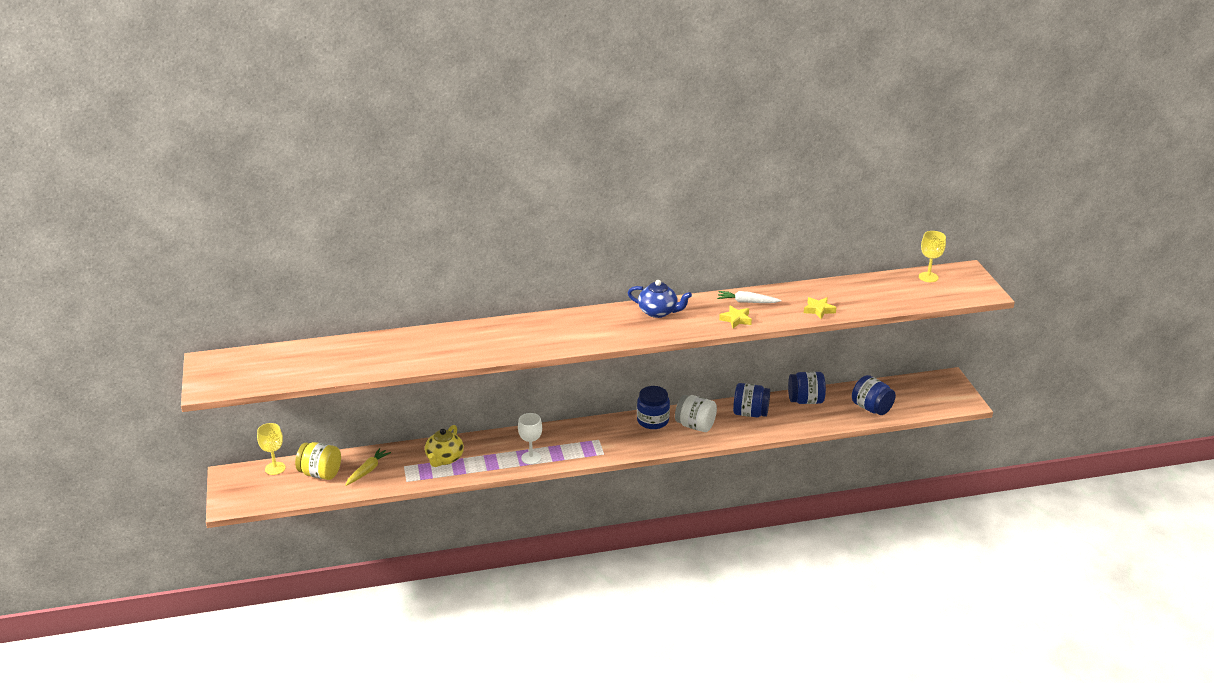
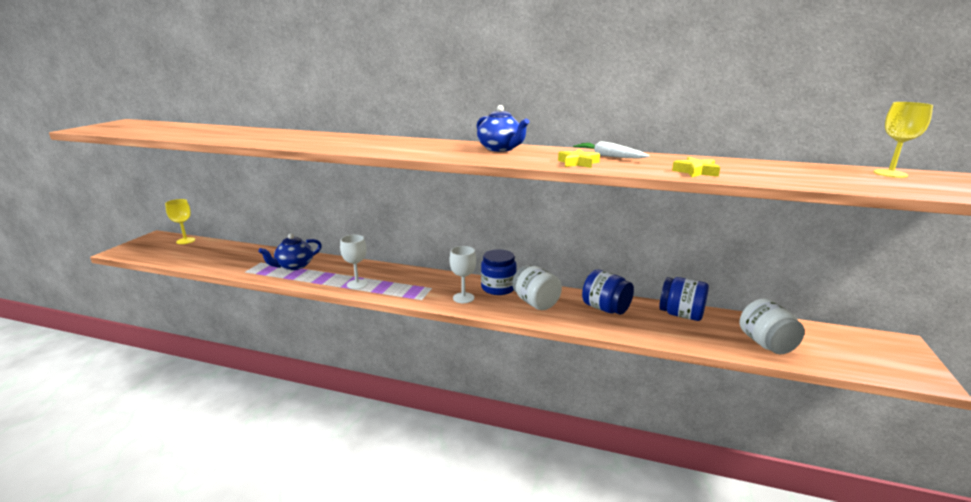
camera: 30 degrees right, 10 degrees down
yellow jar [295,442,341,480] -> none
yellow carrot [345,448,391,486] -> none
yellow teapot [425,425,464,467] -> blue teapot [258,234,322,270]
blue jar [852,375,896,415] -> white jar [740,298,805,354]
none -> white goblet [449,246,476,303]

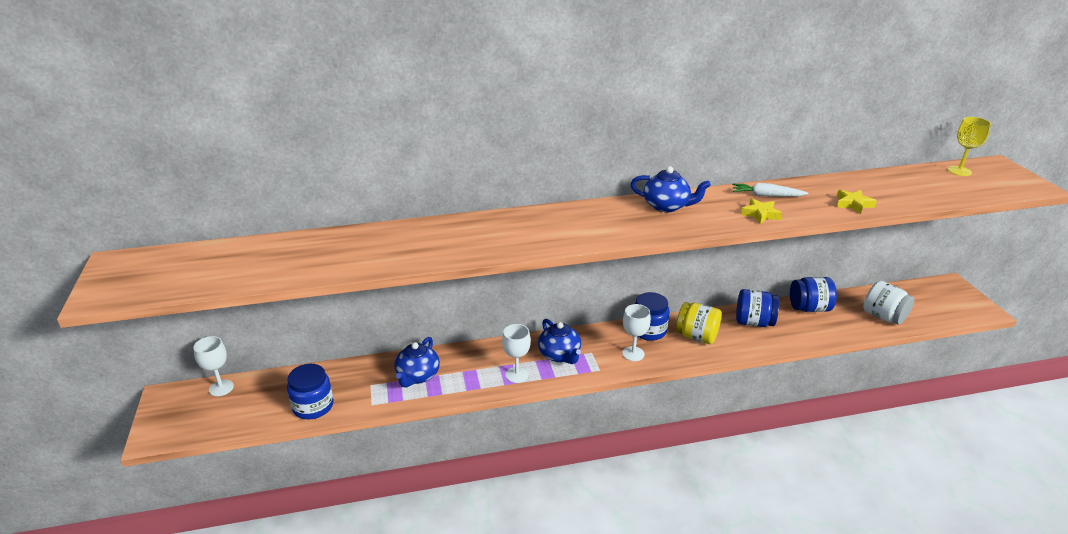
camera: 30 degrees left, 10 degrees up
yellow goblet [165,199,195,244] -> white goblet [193,336,234,396]
white jar [512,265,562,310] -> yellow jar [676,302,722,344]
none -> blue jar [287,364,333,419]
none -> blue teapot [538,319,581,364]

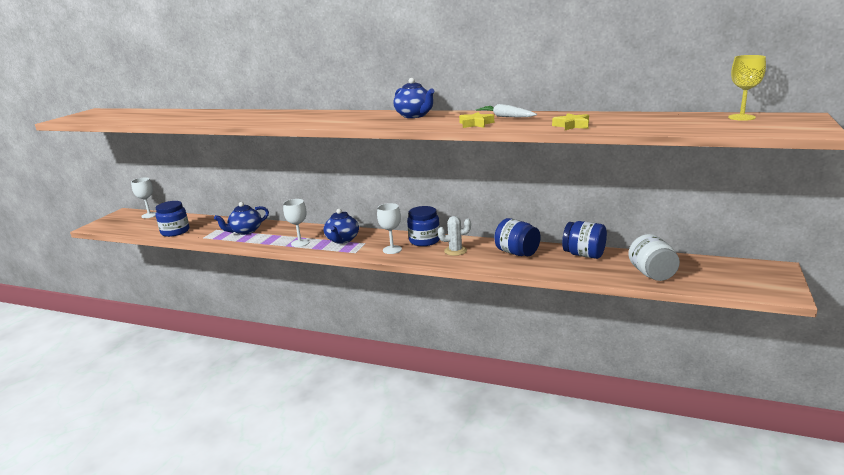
camera: 35 degrees right, 10 degrees down
yellow jar [676,302,722,344] -> white cactus [438,216,471,256]

